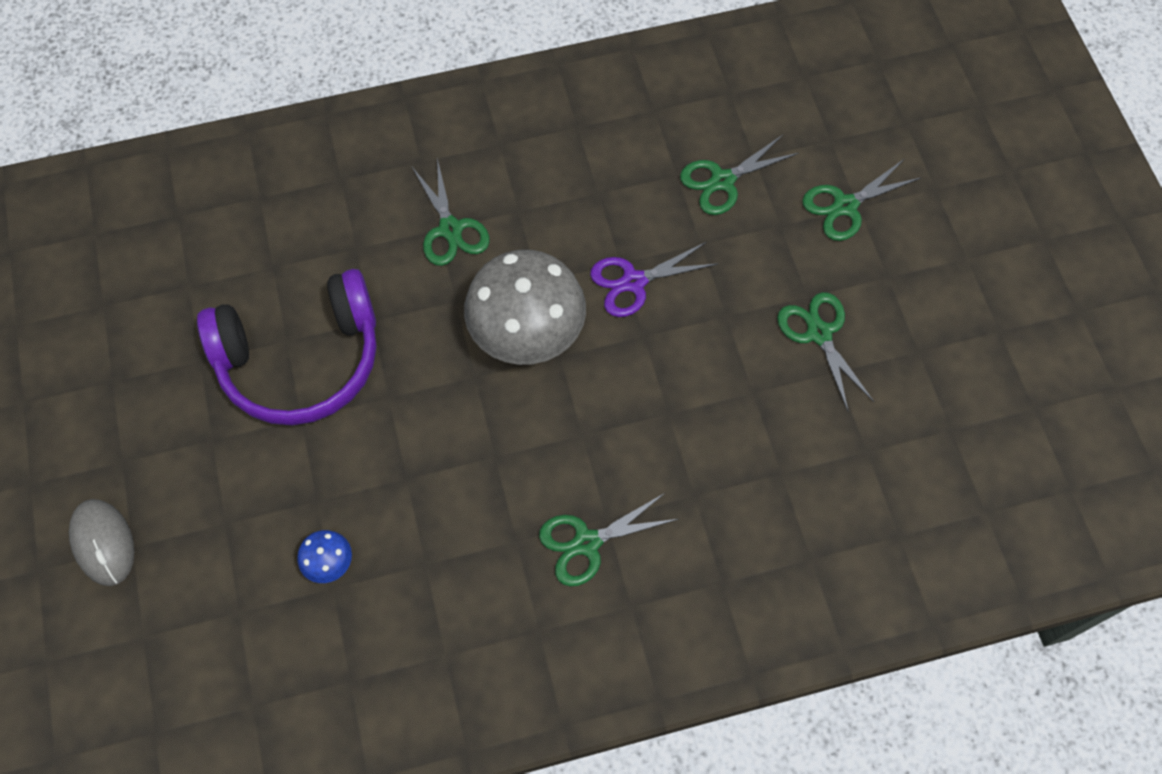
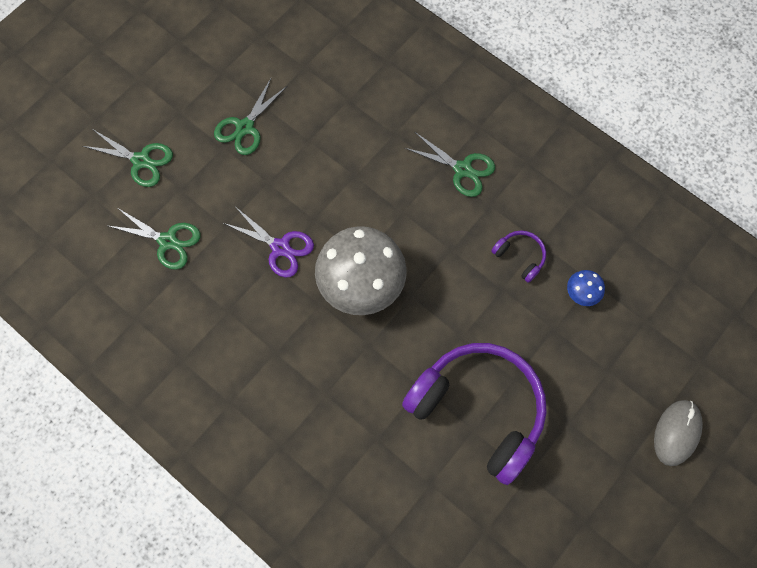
camera: 125 degrees left, 5 degrees up
green scissors [412,158,489,266] -> none
none -> purple headphones [491,230,546,283]

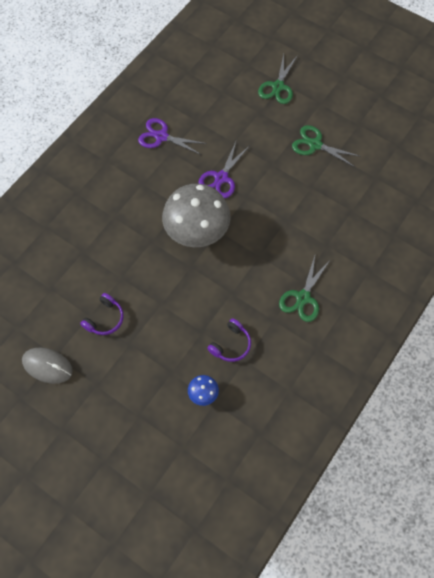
camera: 85 degrees right, 5 degrees down
green scissors [106,208,201,270] -> none
purple headphones [402,343,547,485] -> purple headphones [80,293,124,335], size x0.41
grey mouse [654,400,703,466] -> grey mouse moved to [22,348,73,384]
none -> purple scissors [138,118,207,155]

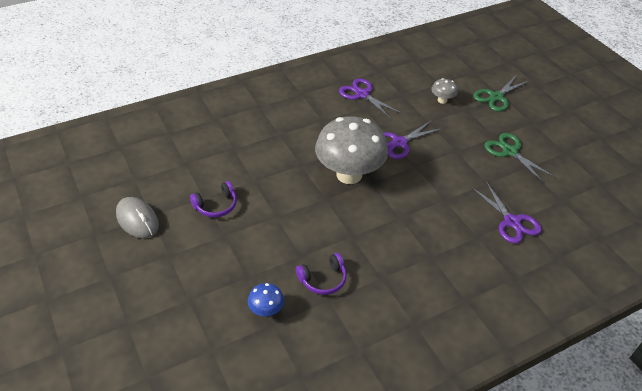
camera: 25 degrees right, 20 degrees down
green scissors [279,256,331,322] -> none
none -> grey mushroom [431,78,458,104]
none -> purple scissors [472,182,542,243]

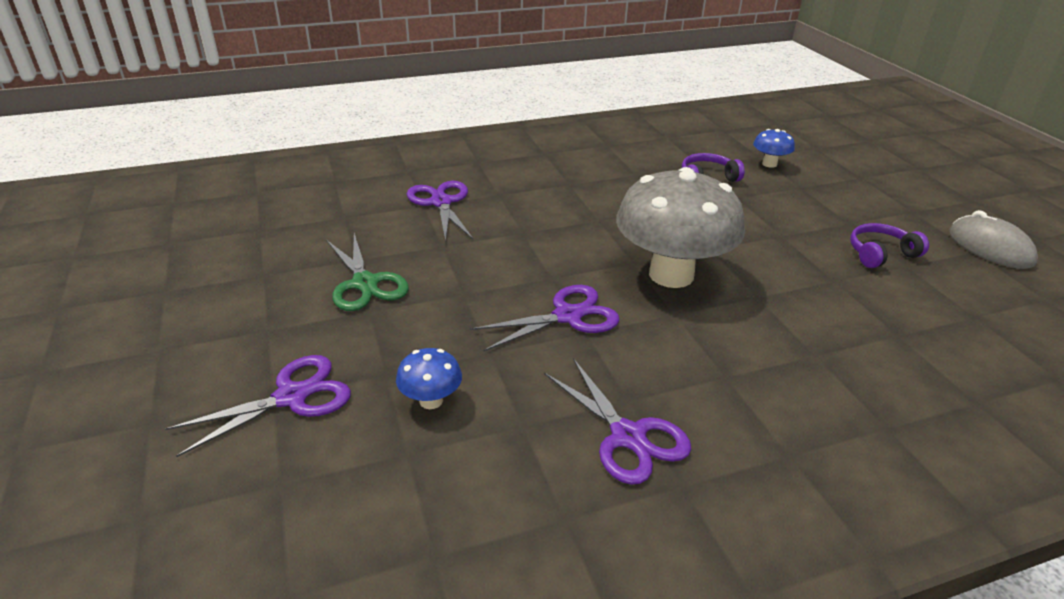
camera: 170 degrees left, 10 degrees down
grey mushroom [431,78,458,104] -> blue mushroom [396,348,462,409]
green scissors [474,76,529,111] -> purple scissors [165,355,351,457]

